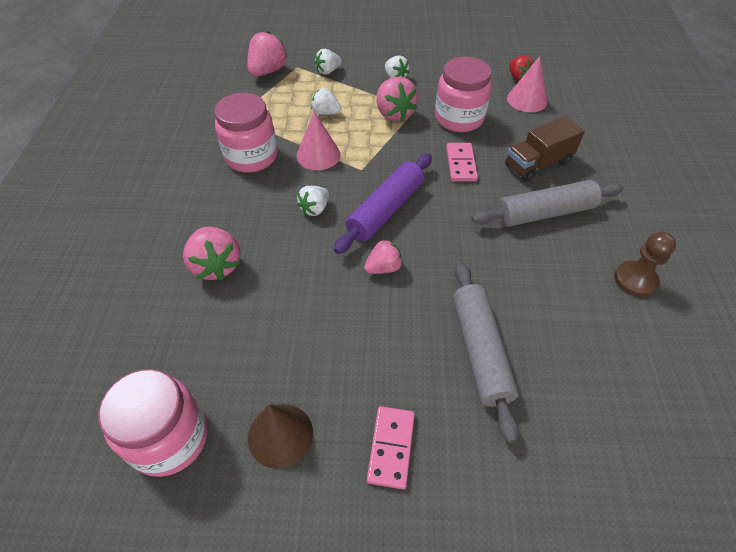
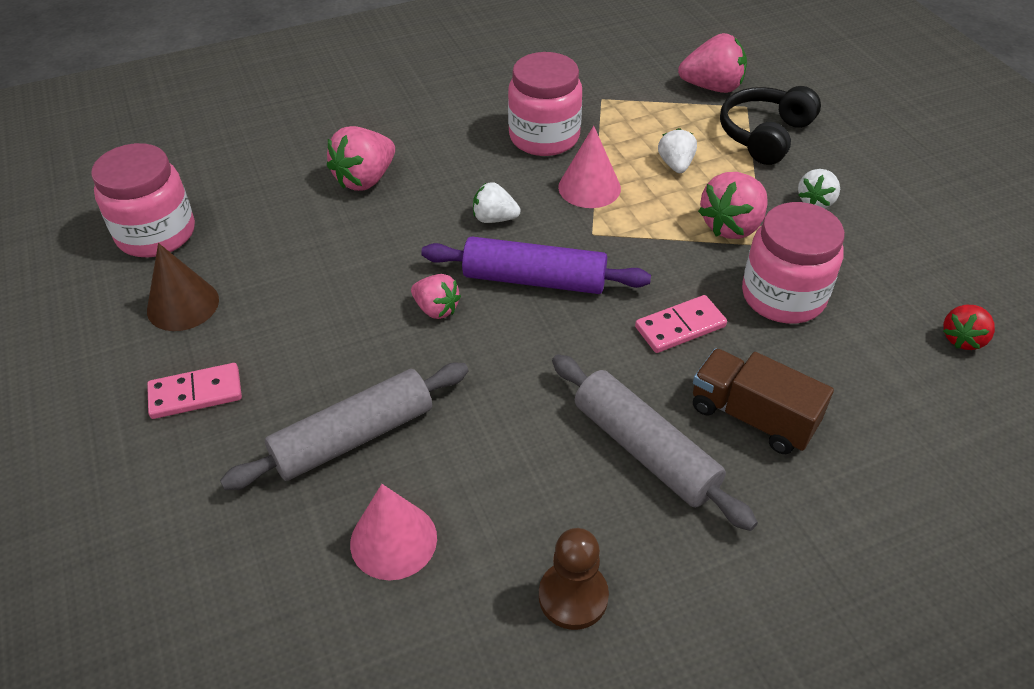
camera: 65 degrees right, 5 degrees down
white strawberry [314,49,342,75] -> black headphones [720,86,821,165]
pink cone [507,56,547,112] -> pink cone moved to [350,484,437,580]

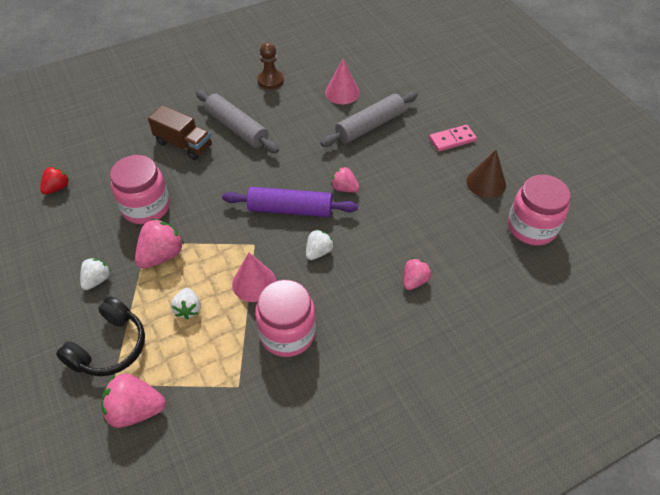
camera: 175 degrees right, 5 degrees up
pink strawberry [327,126,395,191] -> pink strawberry [403,258,432,290], size x0.62
white strawberry [473,182,521,223] -> white strawberry turned 60 degrees counterclockwise [306,230,334,260]
pink domino [635,295,727,353] -> none

